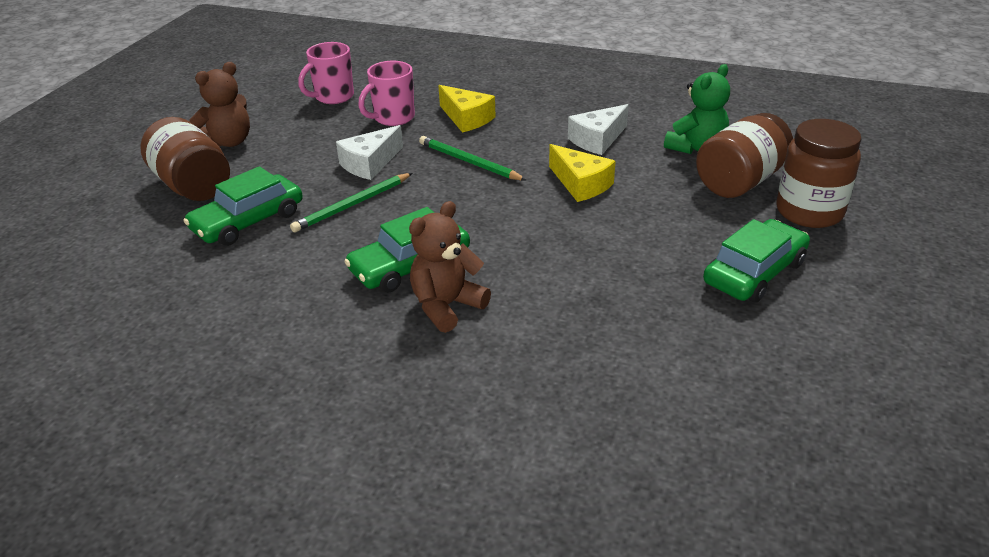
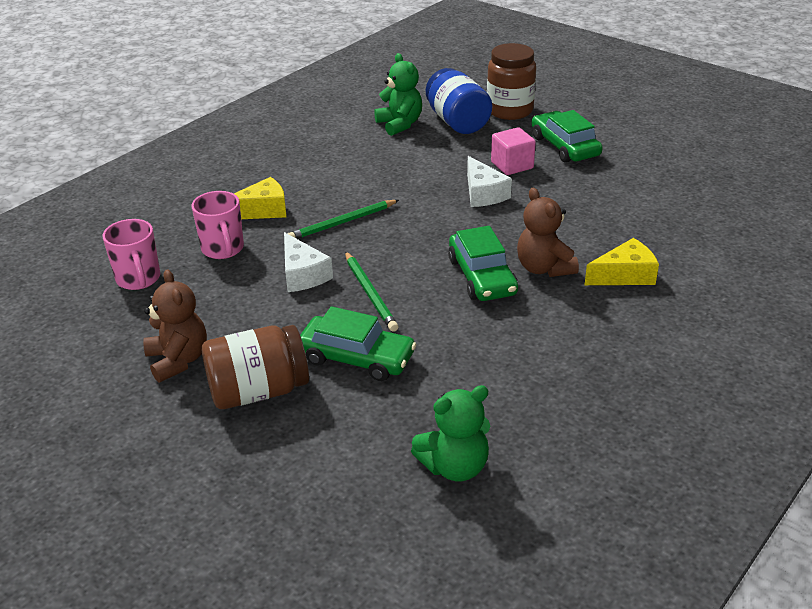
camera: 70 degrees left, 0 degrees up
green car [184,166,303,246] -> green car turned 45 degrees counterclockwise [300,306,416,381]
yellow cheese [549,144,616,202] -> yellow cheese moved to [585,238,659,285]
white cheese [568,104,629,155] -> white cheese moved to [467,156,512,207]
brown jar [696,113,793,198] -> blue jar [426,68,492,134]
none -> green teddy bear [411,385,490,482]
none -> pink cube [491,127,536,175]

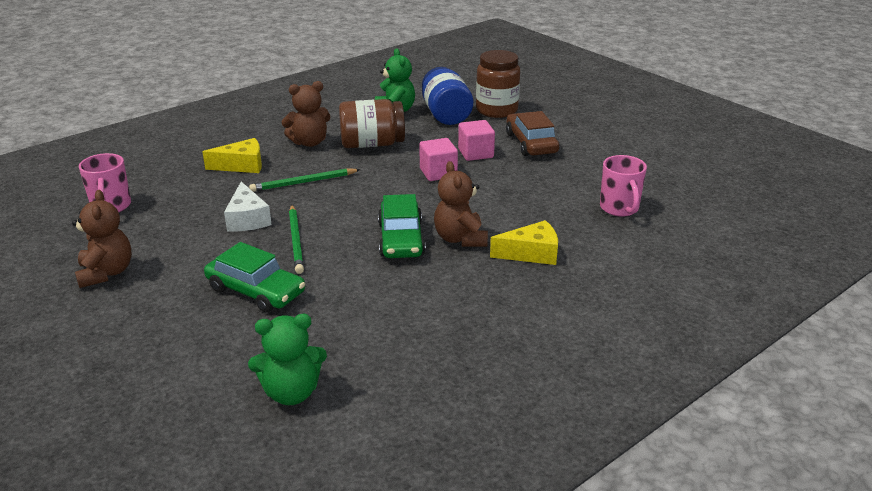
camera: 10 degrees right, 5 degrees down
pink mug [191,191,244,259] -> pink mug moved to [600,155,647,217]
brown jar [202,325,309,409] -> brown jar moved to [339,99,405,148]
white cheese [467,156,512,207] -> pink cube [419,138,458,181]
green car [531,110,603,163] -> brown car [506,111,559,156]
none -> brown teddy bear [281,81,331,147]

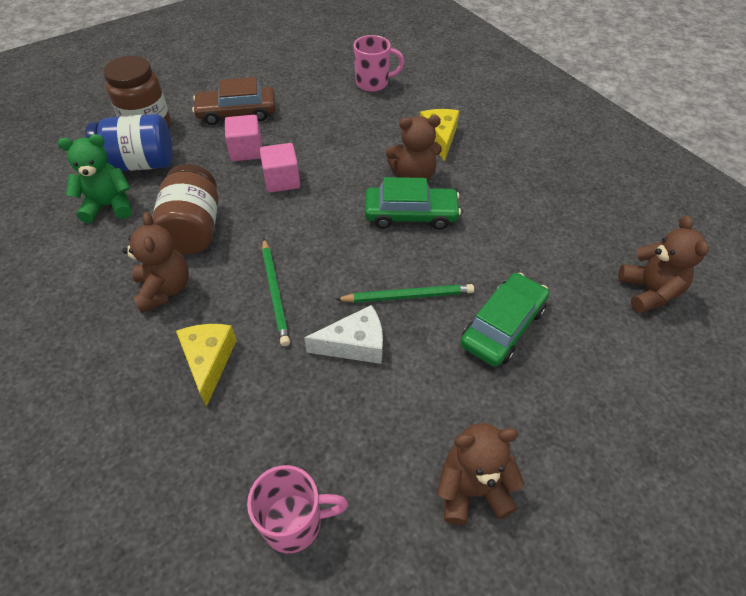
camera: 85 degrees left, 20 degrees up
green teddy bear [248,314,327,405] -> brown teddy bear [618,216,709,313]

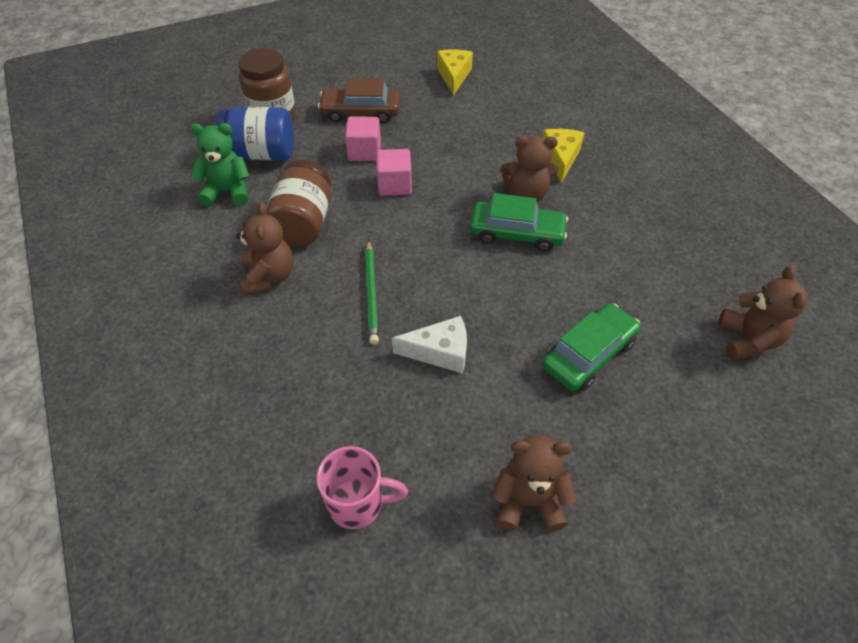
camera: 10 degrees right, 0 degrees up
yellow cheese [176,324,237,407] -> yellow cheese moved to [437,49,473,96]
green pencil [335,284,474,303] -> none
pink mug [354,35,405,92] -> none

